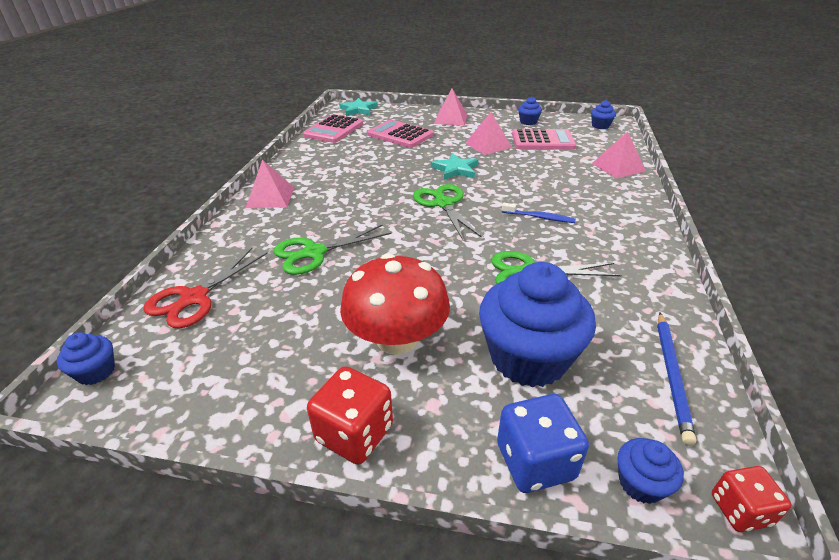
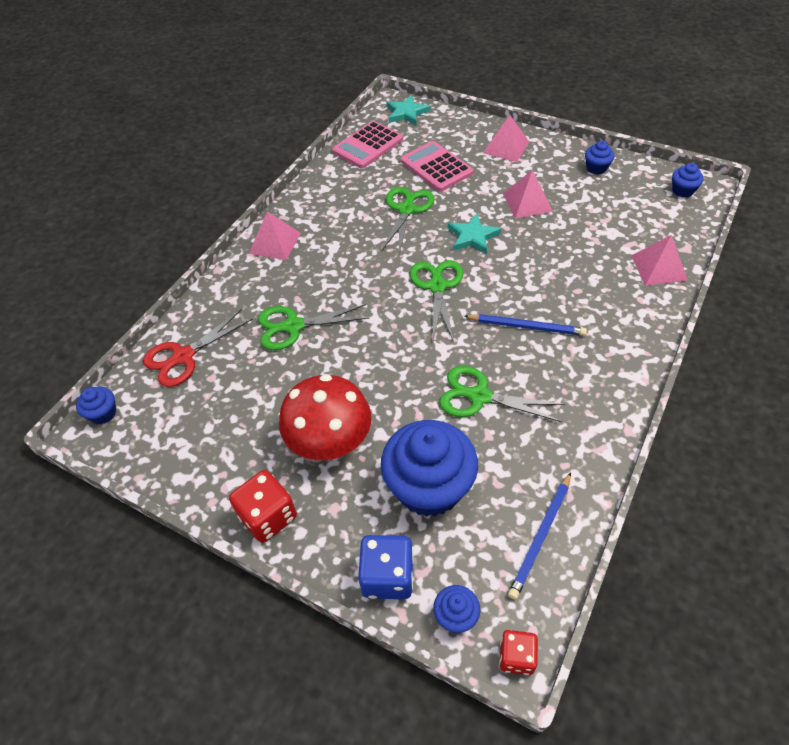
camera: 20 degrees right, 15 degrees up
blue toothbrush [502,203,576,223] -> blue pencil [464,314,587,336]
pink calculator [512,129,576,150] -> none
none -> green scissors [381,187,434,254]

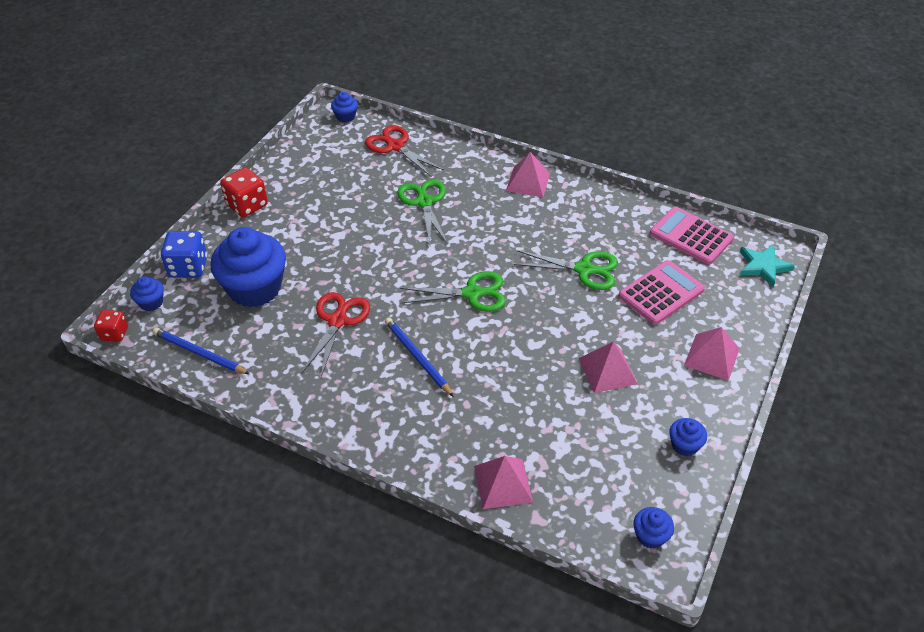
camera: 85 degrees right, 5 degrees down
red mushroom [279,374,371,460] -> none
green scissors [439,366,565,422] -> red scissors [301,292,370,377]
turquoise star [448,213,501,254] -> none
blue pencil [464,314,587,336] -> blue pencil turned 135 degrees clockwise [385,317,454,397]

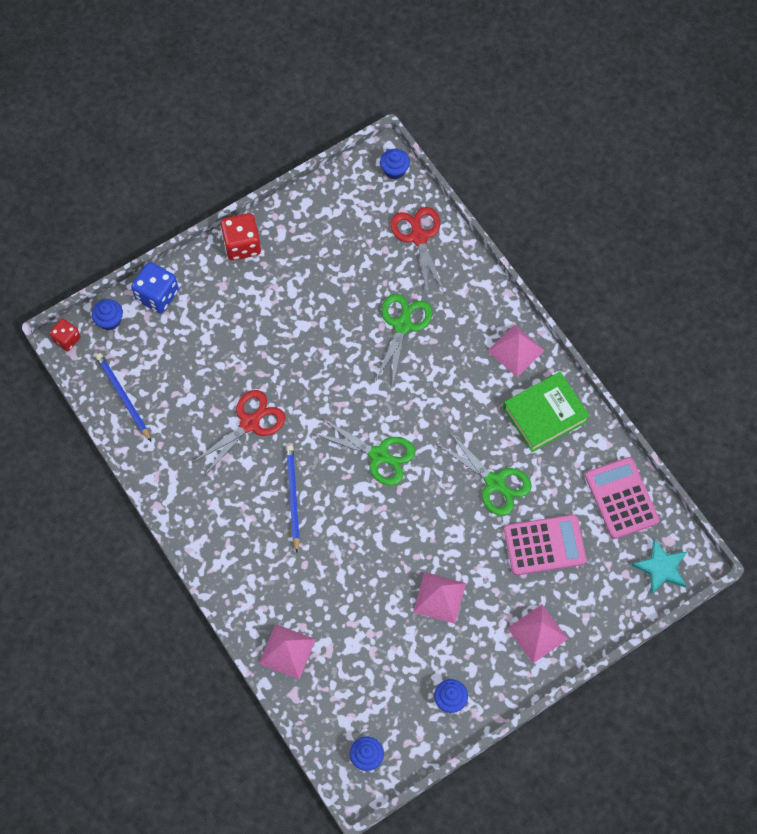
camera: 30 degrees right, 20 degrees up
blue cupcake [210,227,286,307] -> none
none -> green book [503,372,590,452]

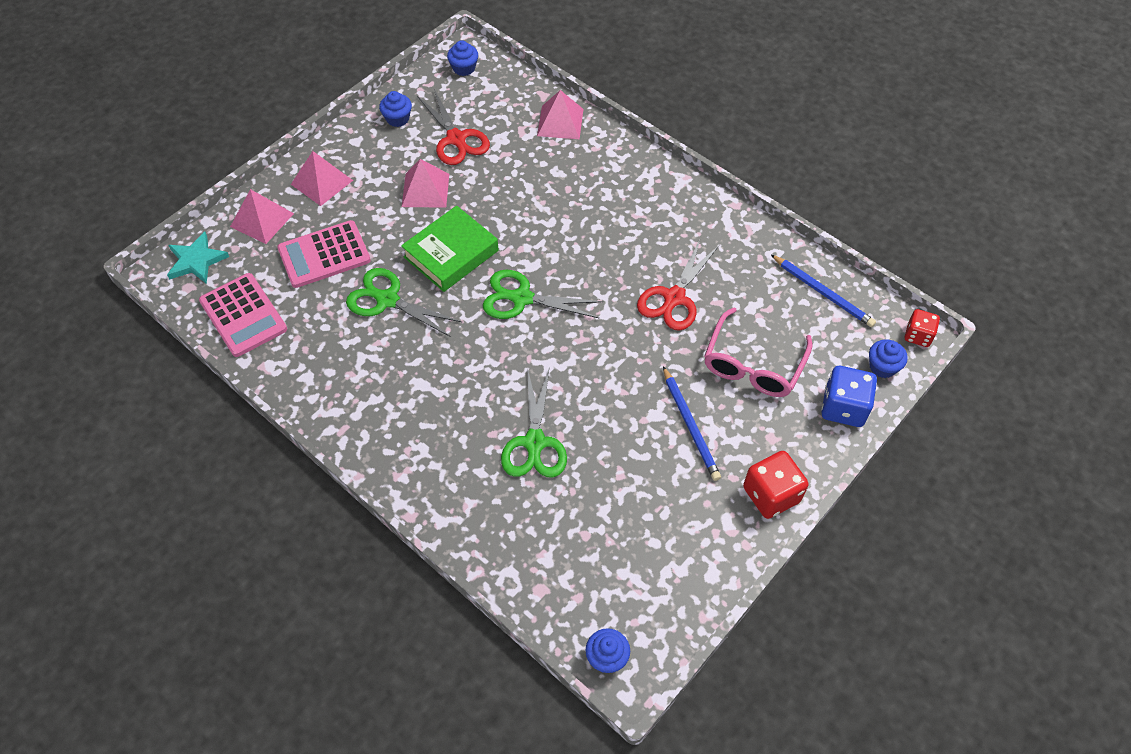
camera: 165 degrees right, 10 degrees down
blue pencil [286,445,300,552] -> blue pencil moved to [663,366,721,481]
red scissors [390,207,445,297] -> red scissors moved to [417,89,490,165]
pink pyramid [488,325,545,377] -> pink pyramid moved to [230,189,294,244]
green book [503,372,590,452] -> green book moved to [401,206,499,292]
none -> pink glasses [704,307,812,397]

